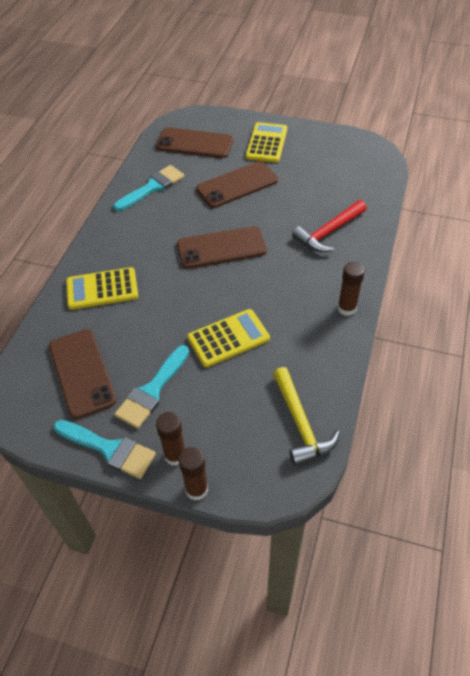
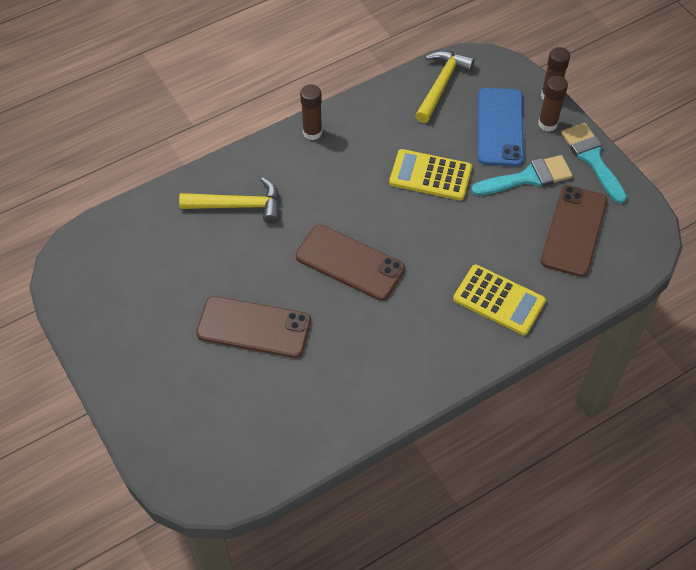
camera: 140 degrees left, 5 degrees up
turquoise brush [113,165,184,211] -> none
brown phone [156,127,233,158] -> none
yellow calculator [246,122,287,163] -> none
red hammer [292,200,367,252] -> yellow hammer [179,177,279,224]
none -> blue phone [478,88,524,166]

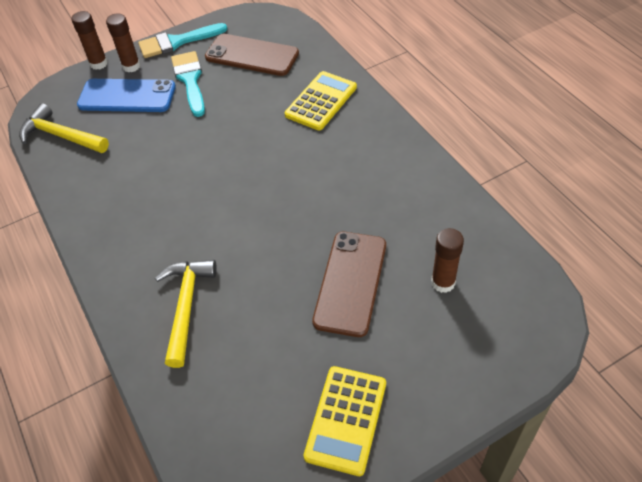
camera: 85 degrees left, 5 degrees down
brown phone [296,225,405,301] -> none
brown glue stick [300,84,322,140] -> brown glue stick moved to [431,228,464,293]
yellow calculator [389,149,472,200] -> yellow calculator moved to [304,366,386,476]

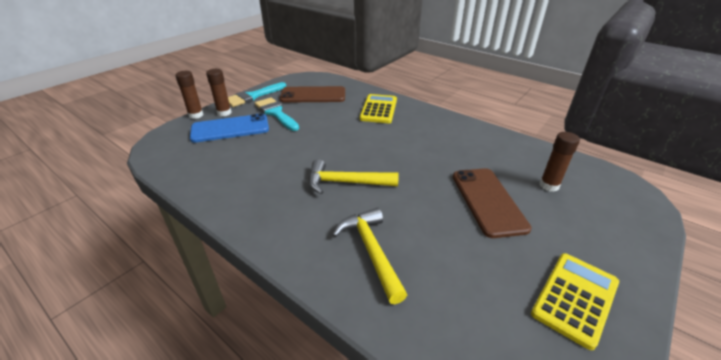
camera: 25 degrees left, 15 degrees down
yellow hammer [19,103,109,153] -> yellow hammer moved to [309,159,399,194]
yellow calculator [304,366,386,476] -> yellow calculator turned 135 degrees counterclockwise [531,253,619,350]

